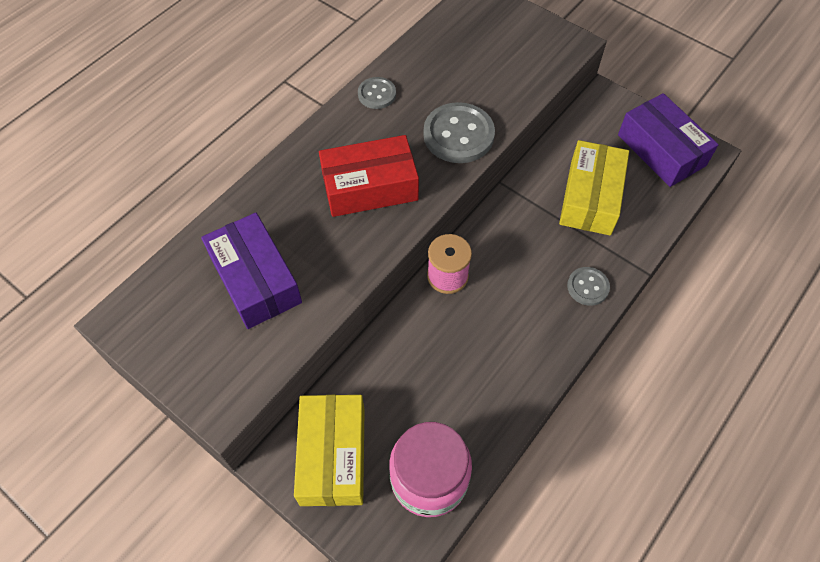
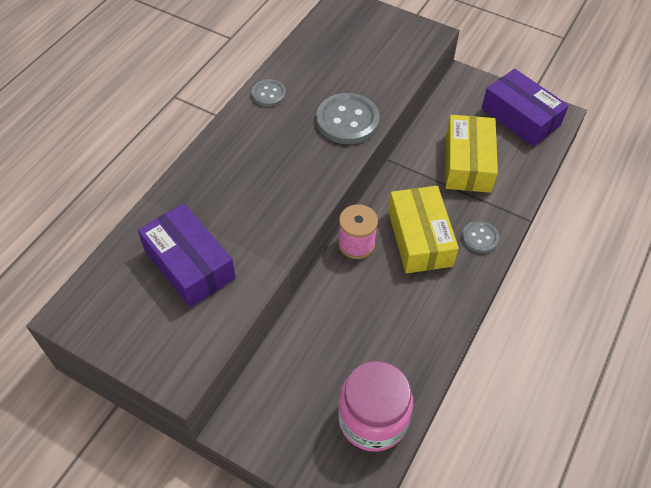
camera: 10 degrees left, 5 degrees down
yellow box [294,395,365,506] -> yellow box moved to [388,186,459,273]
red box [319,135,419,217] -> none

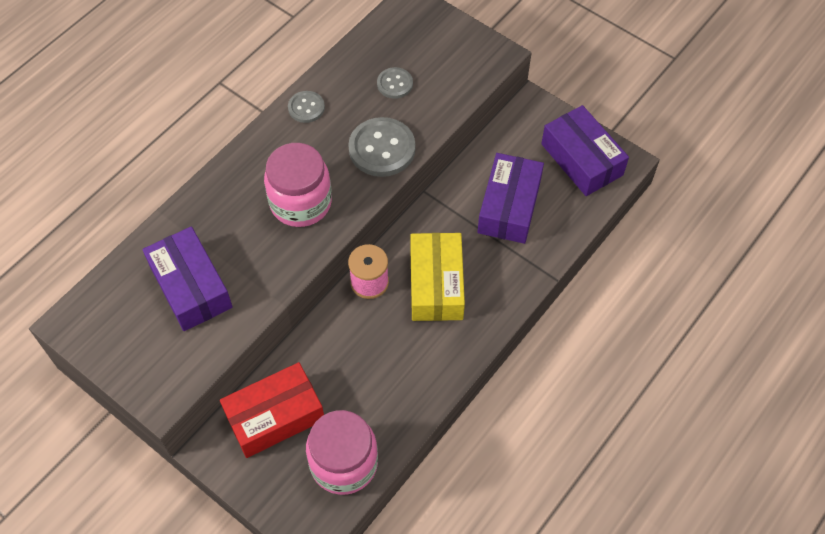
camera: 10 degrees right, 5 degrees up
yellow box [445,115,498,193] -> purple box [477,153,544,244]
grey button [462,221,499,253] -> grey button moved to [377,67,413,99]
none -> red box [220,362,324,458]
none -> pink jar [264,143,332,227]

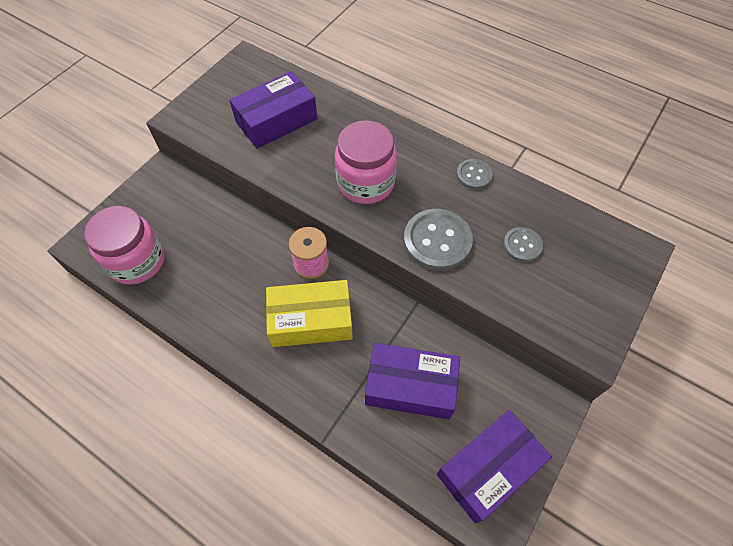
camera: 85 degrees right, 0 degrees up
red box [220,362,324,458] -> none

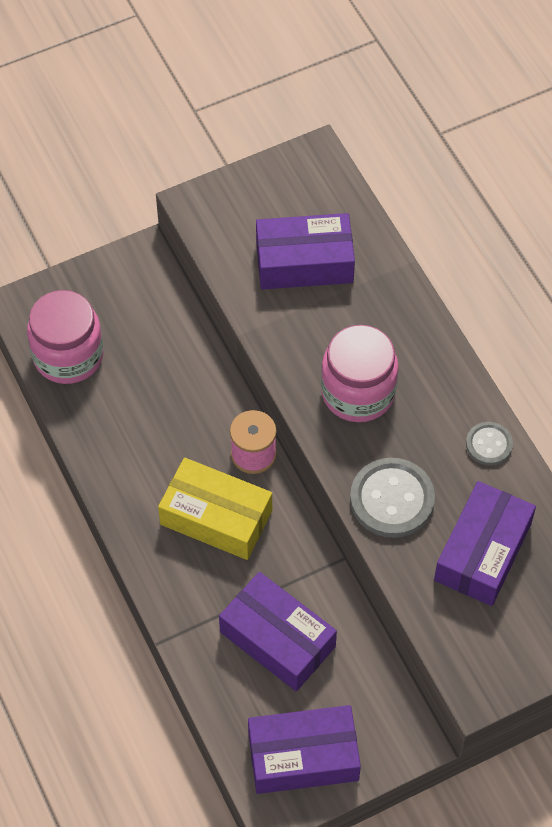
camera: 30 degrees right, 0 degrees up
grey button [503,227,543,262] -> purple box [434,481,536,606]

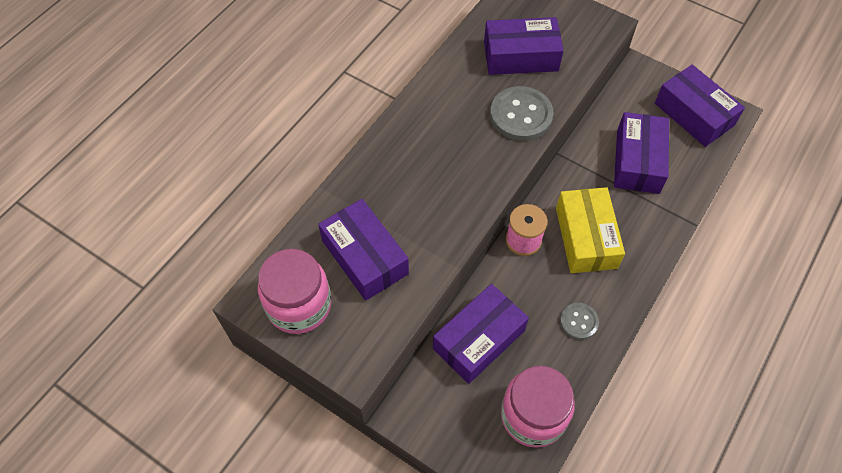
camera: 120 degrees left, 0 degrees up
pink jar [321,325,399,422] -> pink jar moved to [258,249,331,334]
grey button [466,422,513,465] -> grey button moved to [560,303,599,340]
none -> purple box [433,284,529,384]

